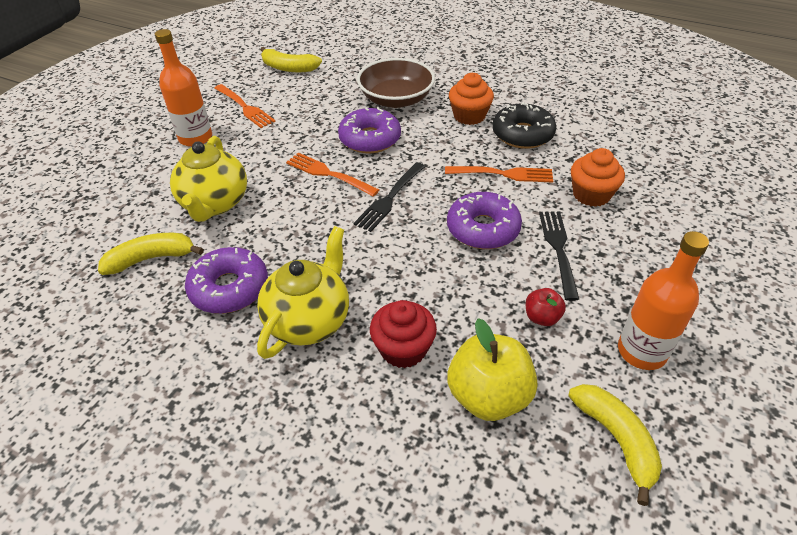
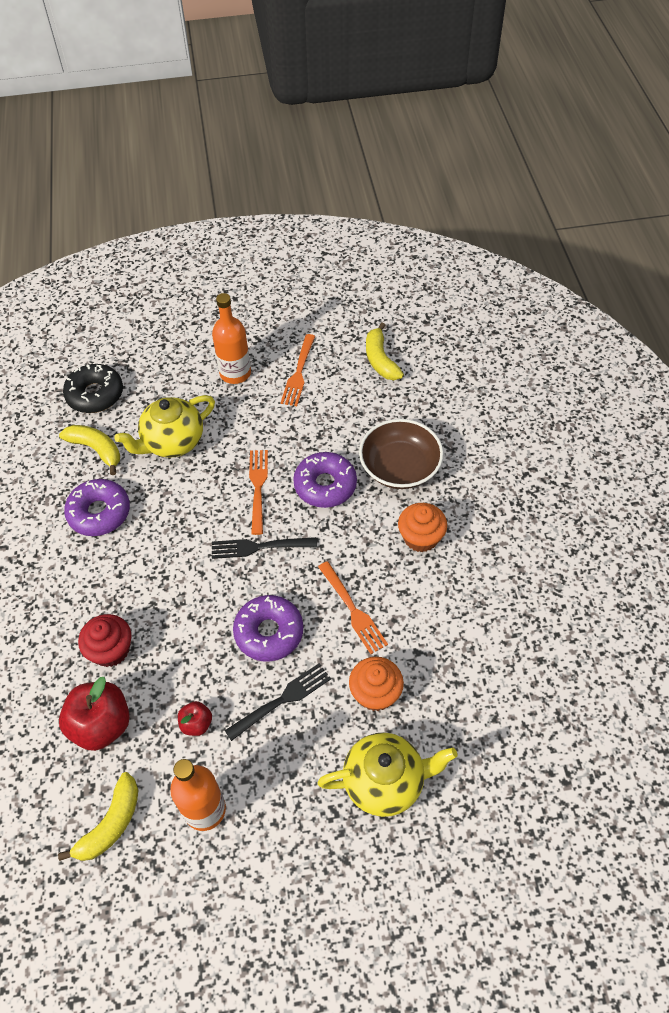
camera: 55 degrees right, 10 degrees up
yellow teapot [257,226,349,359] -> yellow teapot moved to [318,733,457,817]
yellow apple [447,318,537,421] -> red apple [59,677,130,751]
black donut [493,102,556,149] -> black donut moved to [63,364,123,413]

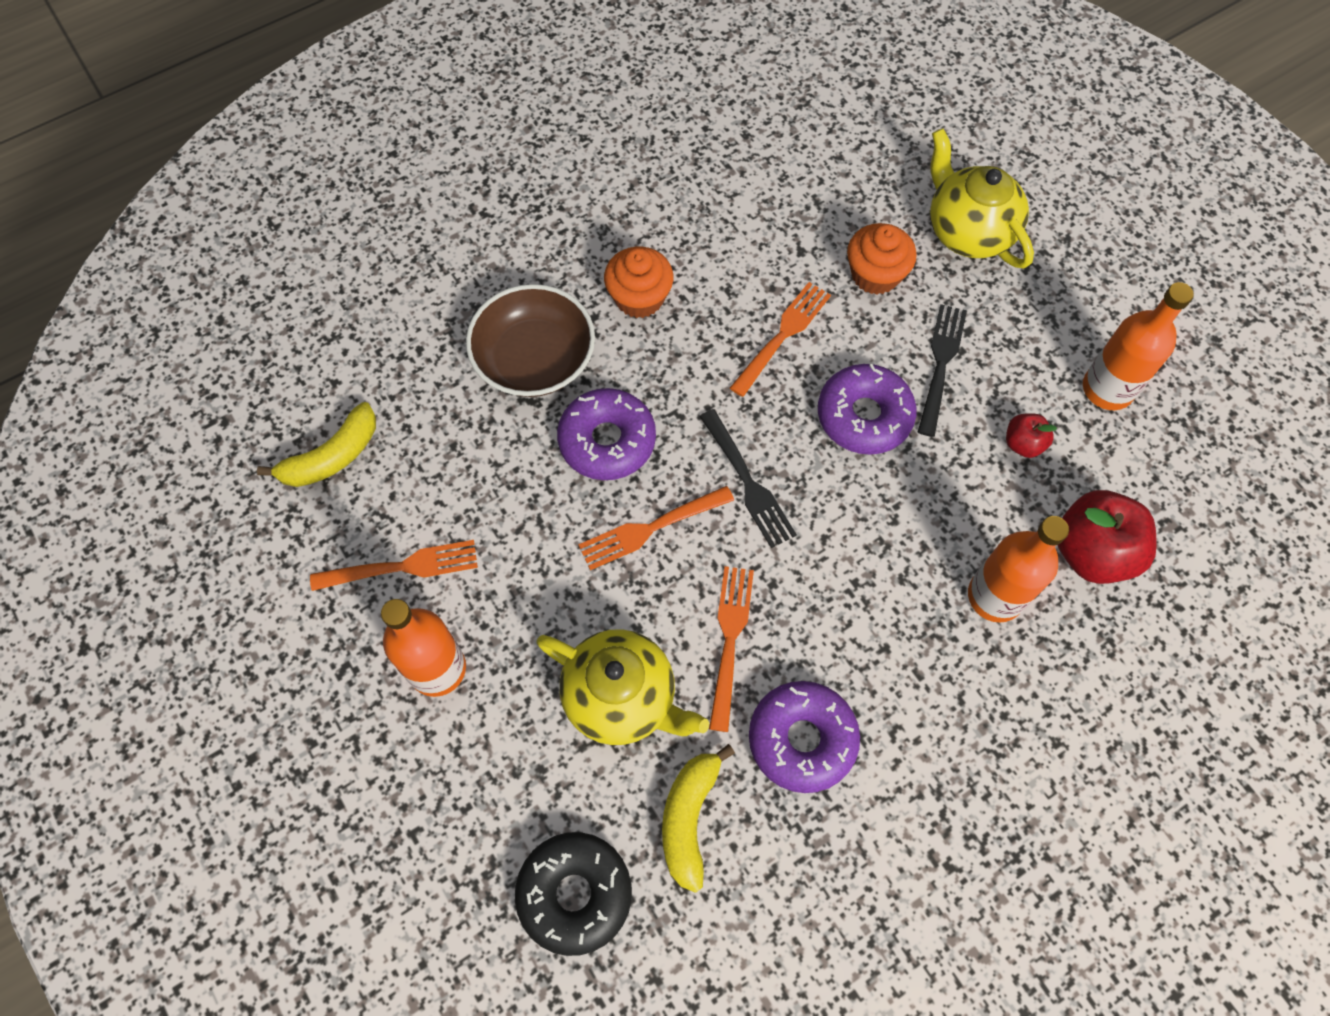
camera: 115 degrees left, 10 degrees up
yellow banana [58,772,138,861] -> none
red cupcake [78,614,132,667] -> orange bottle [968,516,1069,623]
black fork [225,663,331,741] -> black fork turned 75 degrees clockwise [918,304,967,437]
none -> orange fork [709,566,754,732]

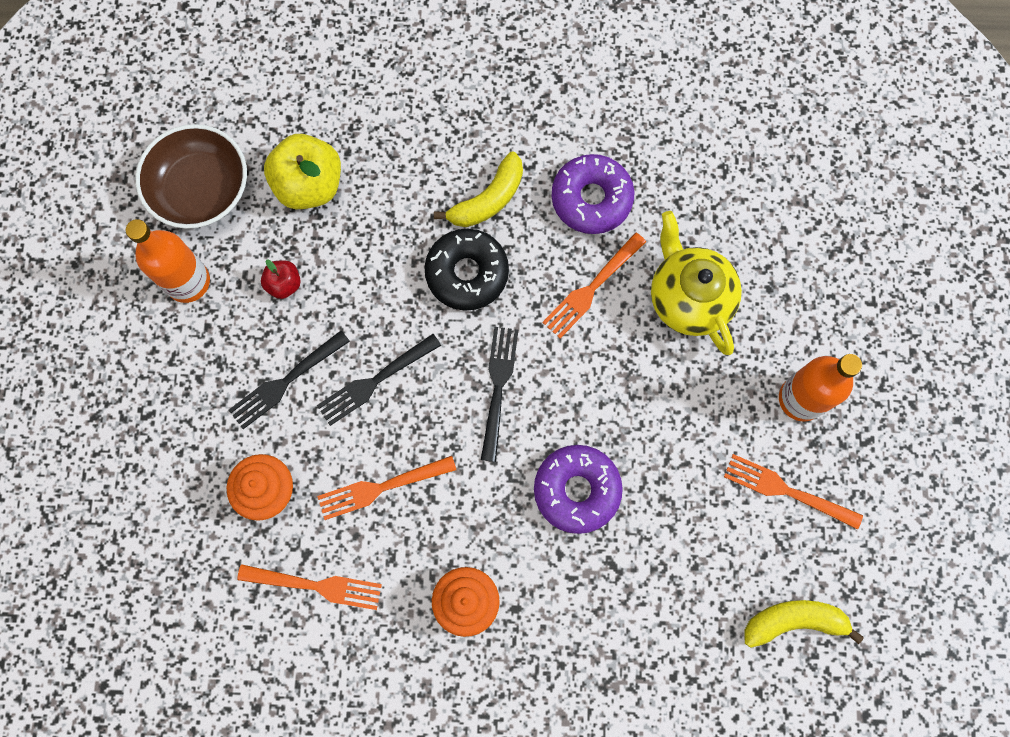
camera: 145 degrees left, 10 degrees up
brown bowl [466,284,595,397] -> brown bowl moved to [135,124,247,229]
black donut [515,832,632,956] -> black donut moved to [424,229,509,311]
orange fork [578,486,734,570] -> orange fork moved to [237,564,382,610]
yellow banana [662,744,735,893] -> yellow banana moved to [434,152,523,227]
purple donut [818,364,916,455] -> black fork [317,334,441,426]
yellow teapot [930,128,1034,269] -> none
orange bottle [968,516,1069,623] -> none
red apple [1058,490,1157,584] -> yellow apple [264,134,341,209]

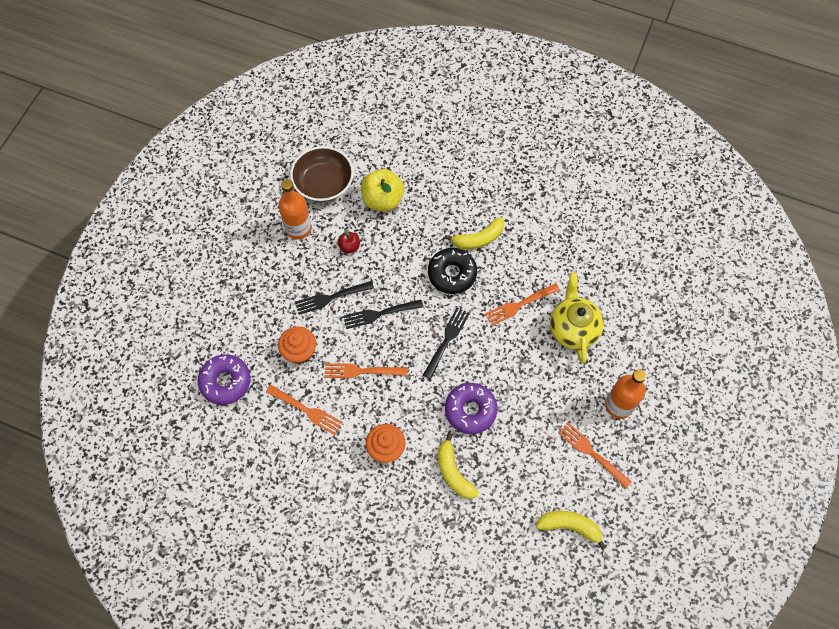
camera: 20 degrees right, 10 degrees down
purple donut [551,154,634,234] -> purple donut moved to [198,354,250,405]
none -> yellow banana [438,433,479,499]

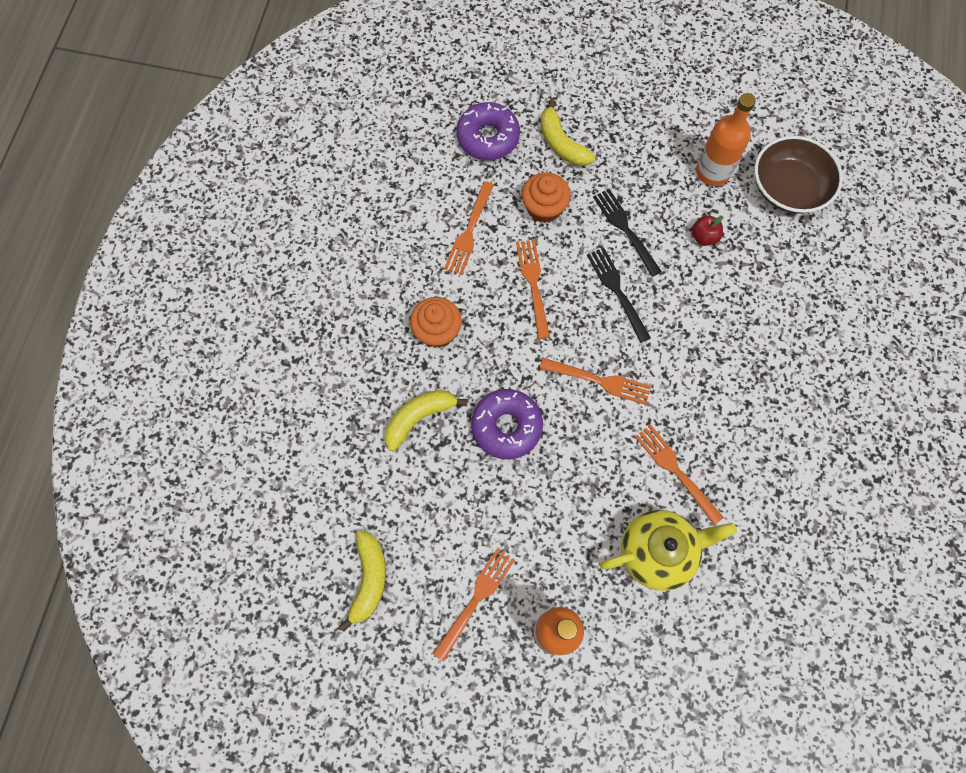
camera: 80 degrees right, 5 degrees up
yellow apple [361,169,404,211] -> none
black fork [423,307,470,379] -> orange fork [540,358,651,405]
black donut [428,248,477,294] -> none
yellow banana [444,217,504,250] -> yellow banana moved to [541,99,595,166]

